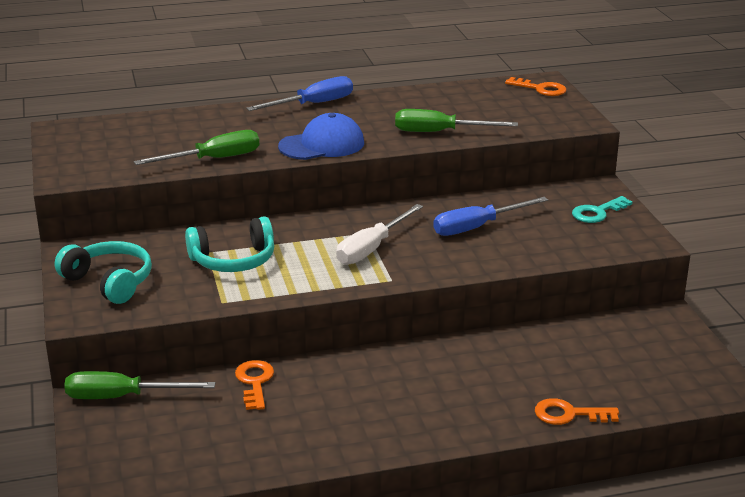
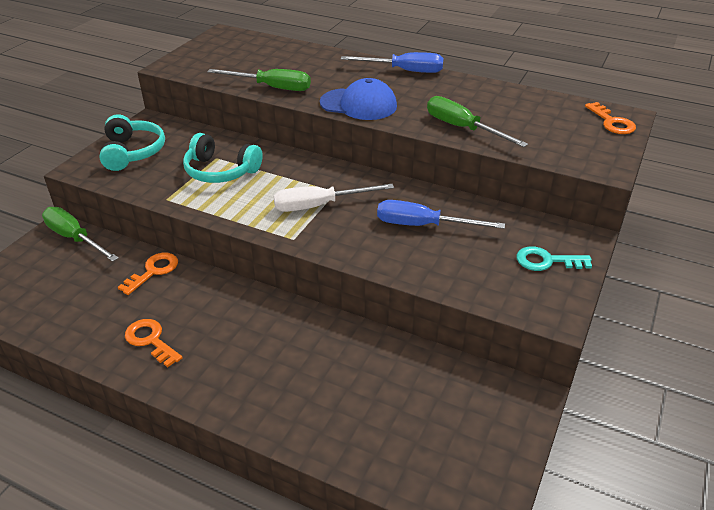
camera: 40 degrees right, 10 degrees up
orange key [535,398,619,425] -> orange key moved to [125,319,182,367]

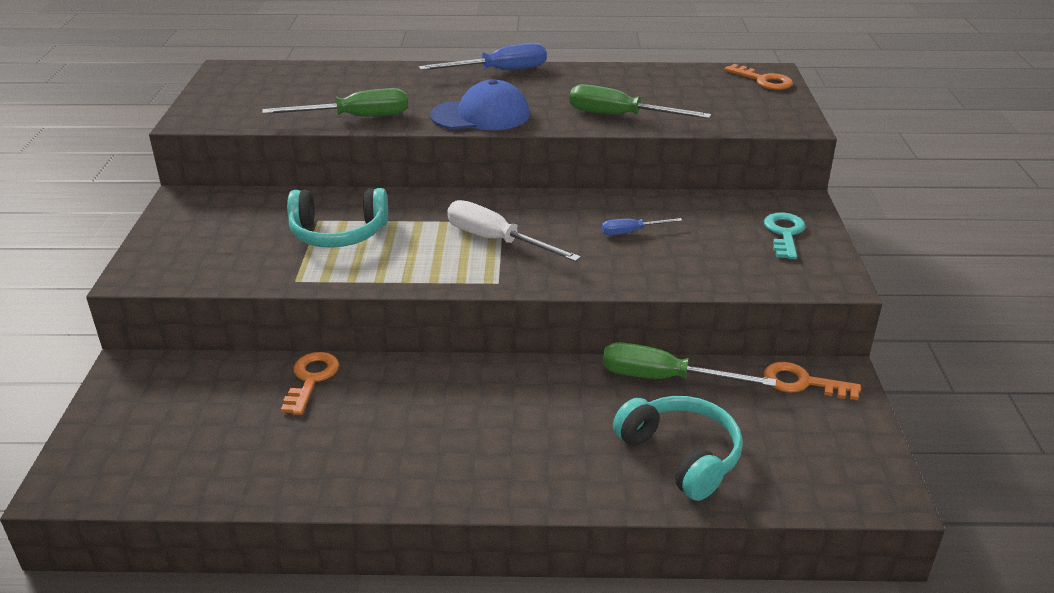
camera: 25 degrees left, 5 degrees down
green screwdriver [42,207,119,262] -> green screwdriver moved to [603,342,776,387]
turquoise headphones [99,114,165,171] -> turquoise headphones moved to [613,396,743,501]
orange key [125,319,182,367] -> orange key moved to [763,362,861,400]
white screwdriver [273,184,394,212] -> white screwdriver turned 75 degrees clockwise [447,200,581,262]
blue screwdriver [377,200,505,229] -> blue screwdriver [601,218,683,235], size x0.54
turquoise key [517,246,592,271] -> turquoise key turned 120 degrees clockwise [764,212,806,259]

